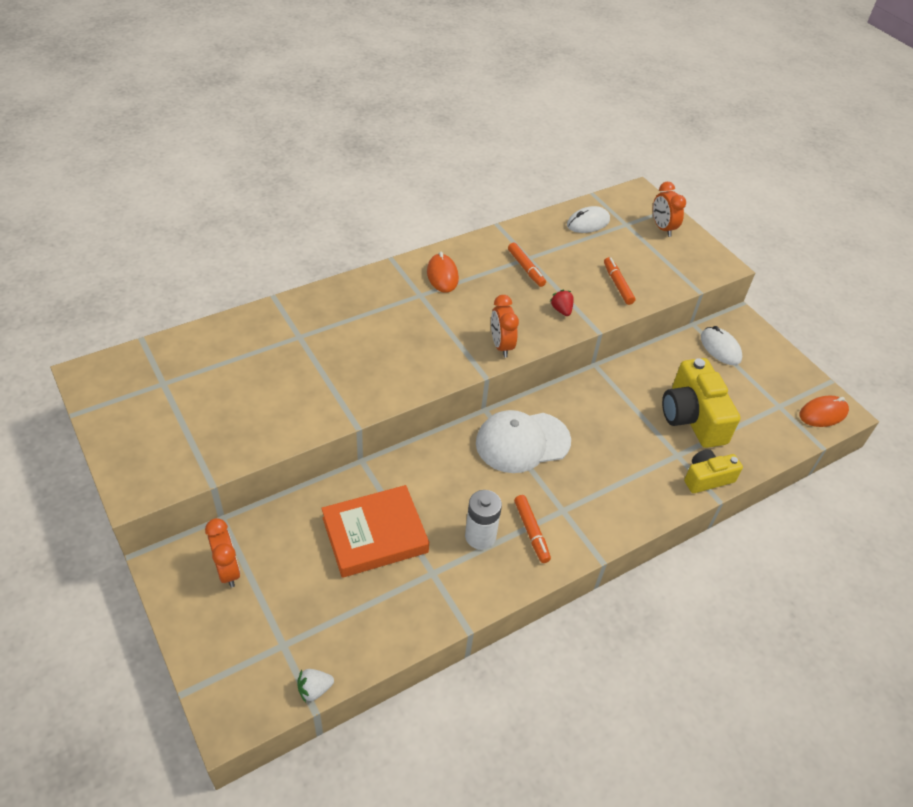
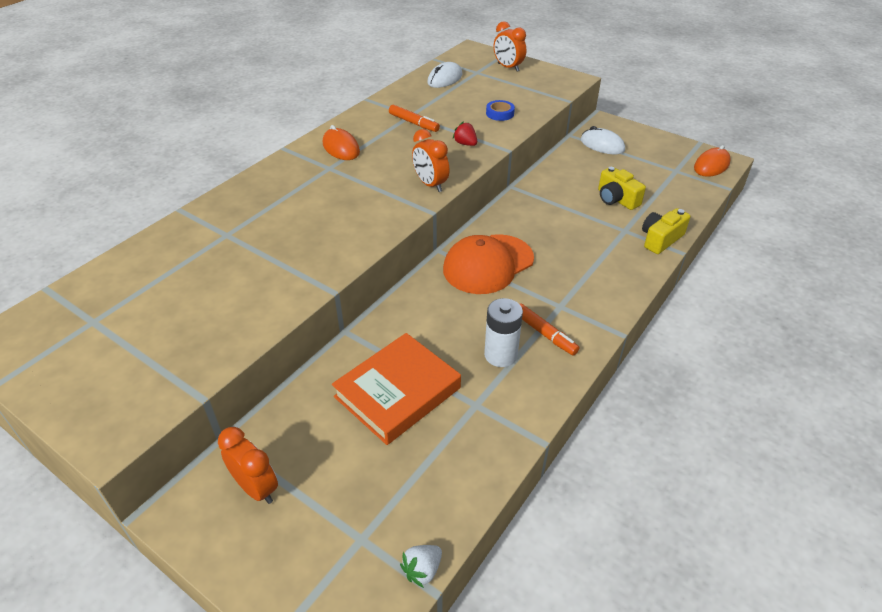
camera: 20 degrees left, 5 degrees down
white cap [476,410,571,473] -> orange cap [443,234,534,294]
orange marker [604,257,635,305] -> blue tape [486,100,515,121]
yellow camera [662,358,740,448] -> yellow camera [598,167,646,210], size x0.59

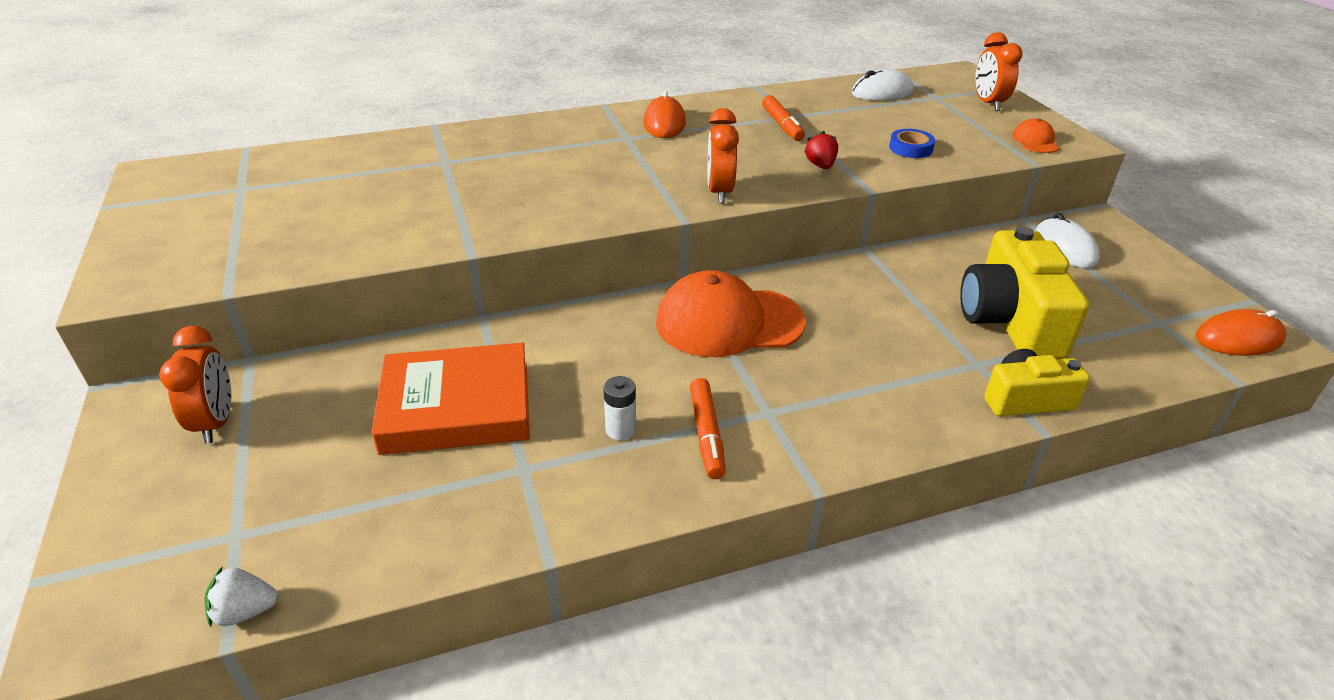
camera: 35 degrees right, 5 degrees down
white battery [484,298,523,367] -> white battery [604,376,636,440], size x0.60
yellow camera [598,167,646,210] -> yellow camera [960,226,1089,359], size x1.69
none -> orange cap [1012,118,1059,153]

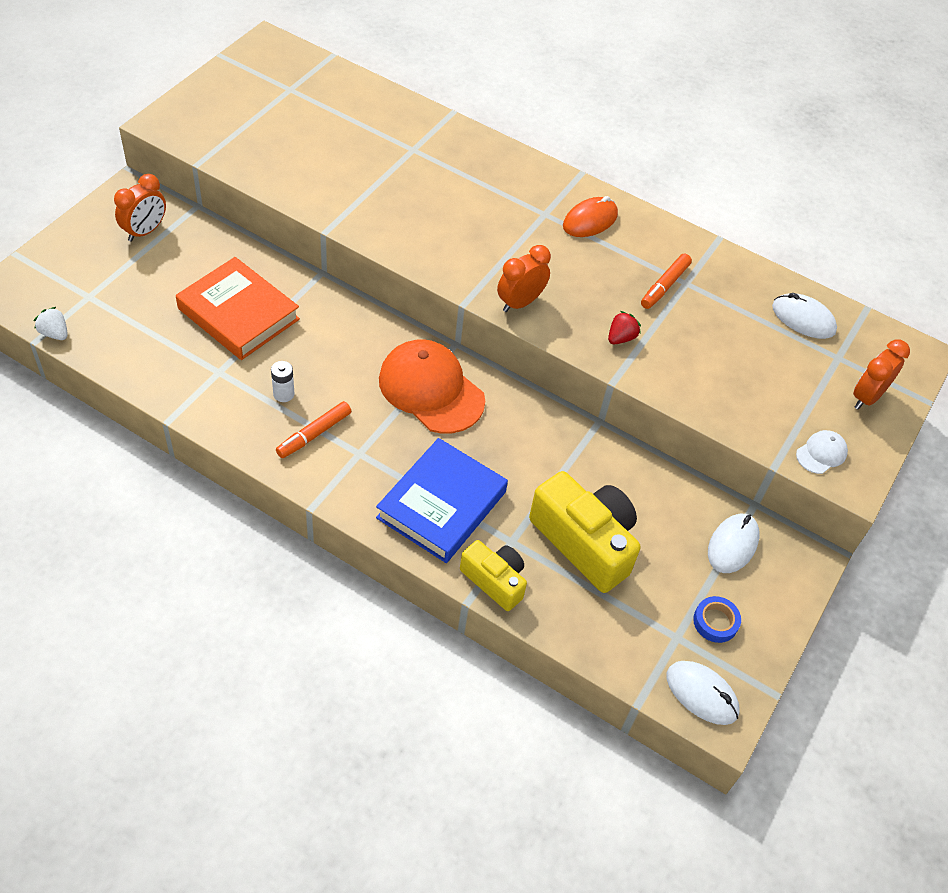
camera: 45 degrees right, 15 degrees up
blue tape [889,129,935,158] -> blue tape moved to [693,596,741,643]
yellow camera [960,226,1089,359] -> yellow camera turned 90 degrees clockwise [529,471,641,593]
orange cap [1012,118,1059,153] -> white cap [796,430,848,474]
orange mouse [1196,309,1286,356] -> white mouse [667,661,739,725]
none -> blue book [376,438,508,563]

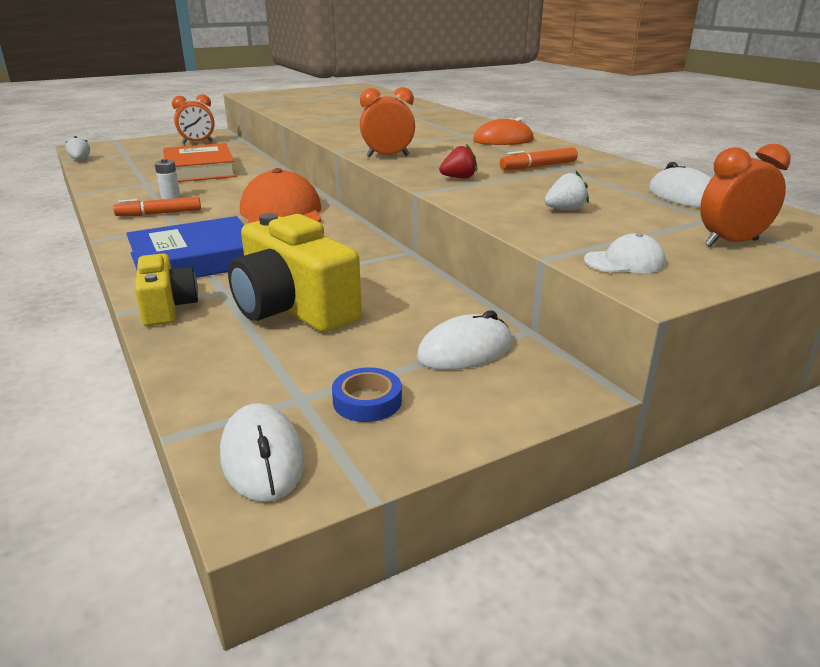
camera: 35 degrees right, 25 degrees down
yellow camera [529,471,641,593] -> yellow camera turned 150 degrees clockwise [228,213,362,332]
none -> white strawberry [544,171,589,210]

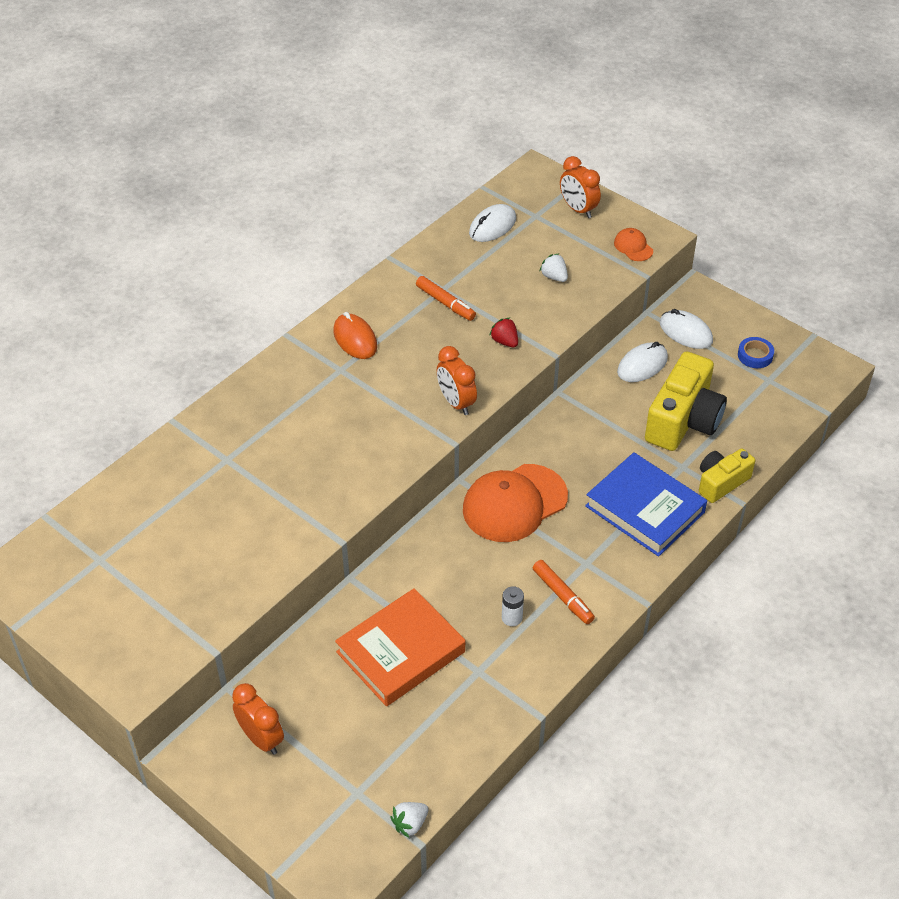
camera: 110 degrees left, 20 degrees up
white mouse [220,403,304,502] -> white mouse moved to [617,342,668,382]
white cap [584,233,666,273] -> orange cap [614,228,653,261]

